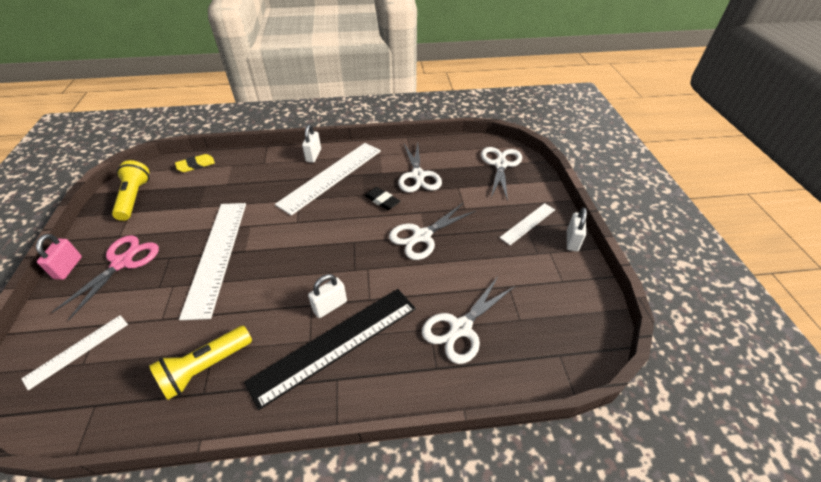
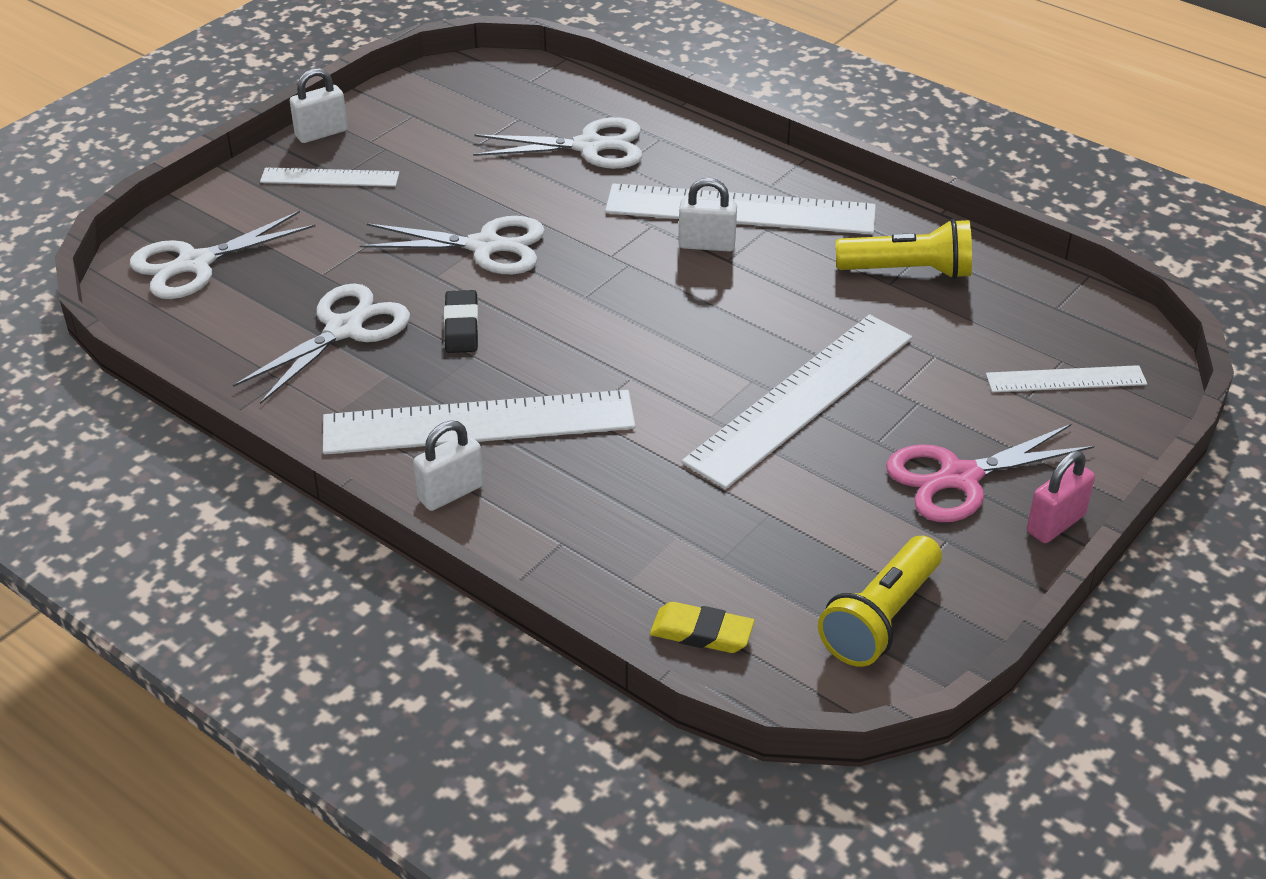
camera: 135 degrees left, 5 degrees down
black ruler [244,289,416,410] -> white ruler [605,183,876,235]

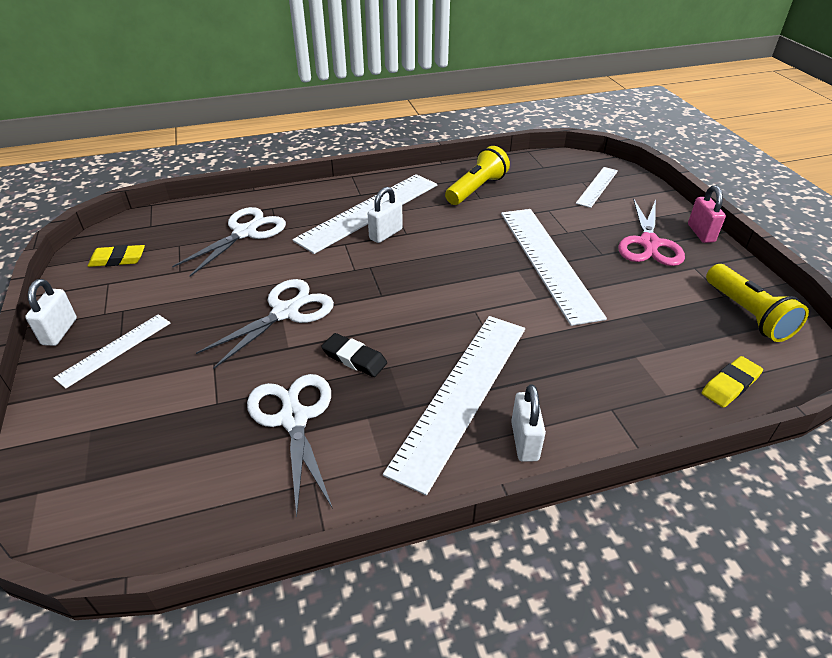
camera: 55 degrees left, 0 degrees up
white scissors [130,211,316,299] -> none
none -> yellow eraser [88,245,145,267]

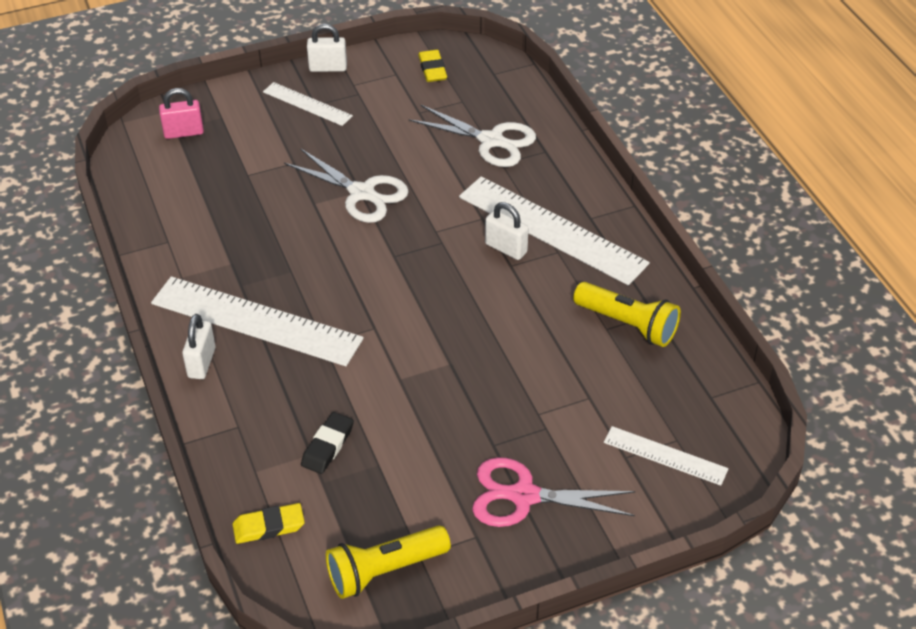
camera: 85 degrees right, 5 degrees up
white scissors [247,374,333,517] -> none
black eraser [321,333,387,377] -> black eraser moved to [301,412,354,474]
white ruler [501,209,607,326] -> none
white padlock [511,384,546,462] -> white padlock turned 75 degrees counterclockwise [182,314,216,379]
pink padlock [688,186,726,243] -> pink padlock moved to [159,88,204,139]
yellow eraser [702,356,763,408] -> yellow eraser turned 60 degrees counterclockwise [232,503,305,544]

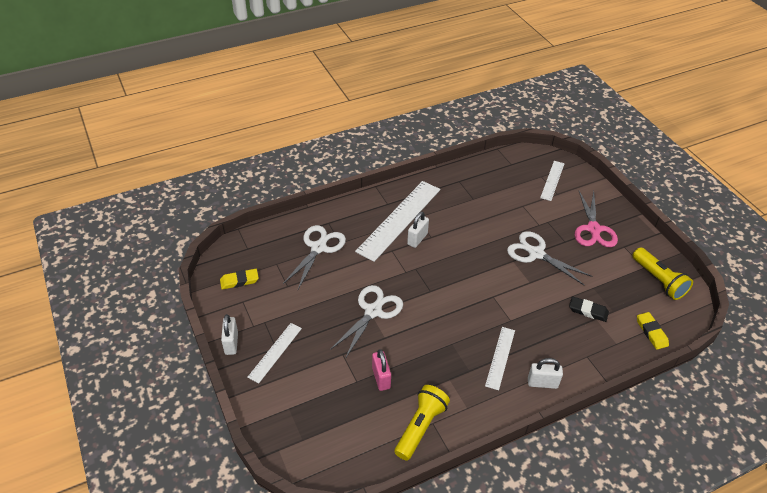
camera: 95 degrees left, 0 degrees up
white ruler [151,276,364,366] -> white ruler [485,327,515,390], size x0.52
pink padlock [159,88,204,139] -> pink padlock moved to [372,349,391,391]
yellow flashlight [573,282,681,347] -> yellow flashlight moved to [394,385,450,461]
none -> white scissors [507,231,592,286]

